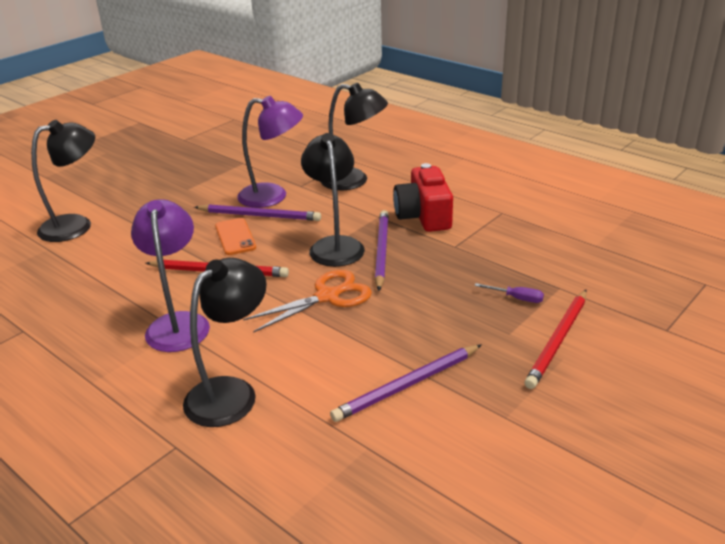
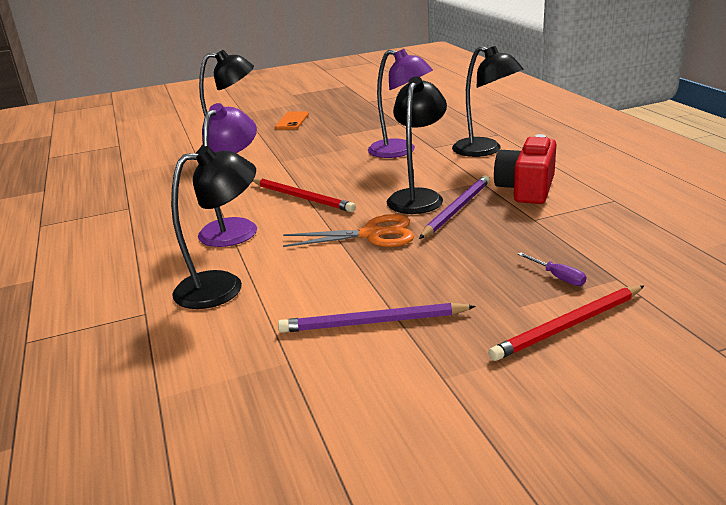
camera: 30 degrees right, 5 degrees down
purple pencil [194,204,321,221] -> none
orange phone [215,218,256,255] -> orange phone moved to [275,111,309,130]

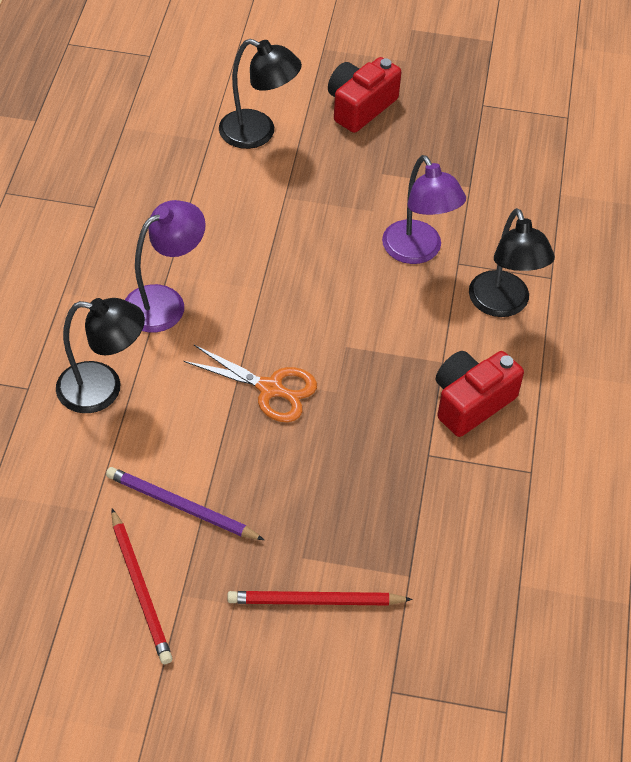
camera: 25 degrees right, 25 degrees up
red pencil [253,179,356,212] -> red pencil moved to [112,509,173,664]
orange phone [275,111,309,130] -> red camera [328,57,401,133]
black lamp [387,76,447,214] -> none
purple pencil [419,175,490,239] -> none
purple screwdriver [518,252,586,286] -> none

